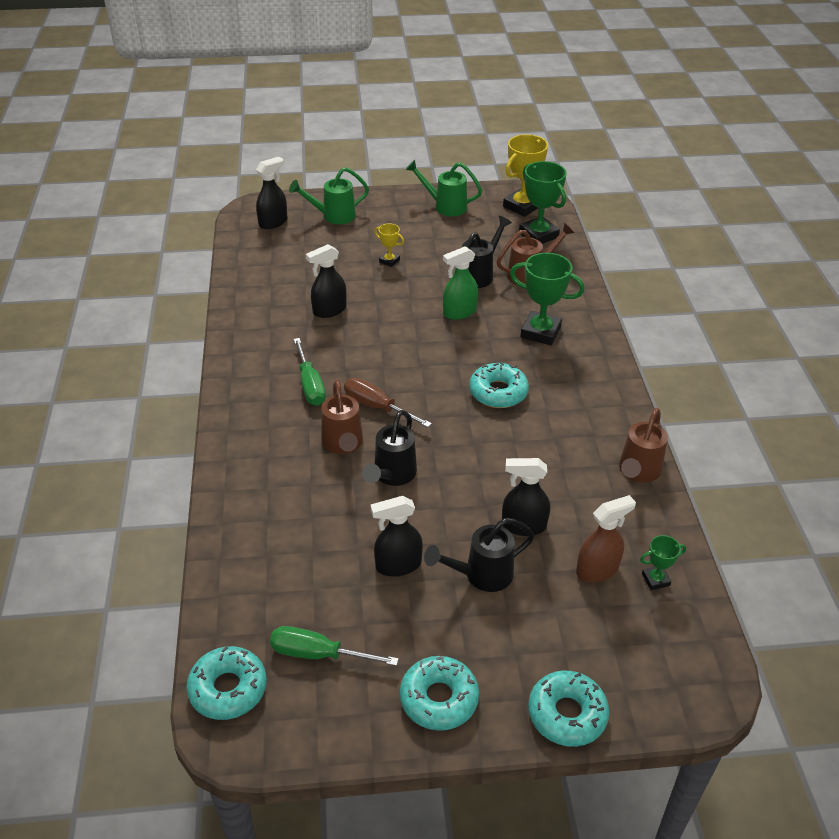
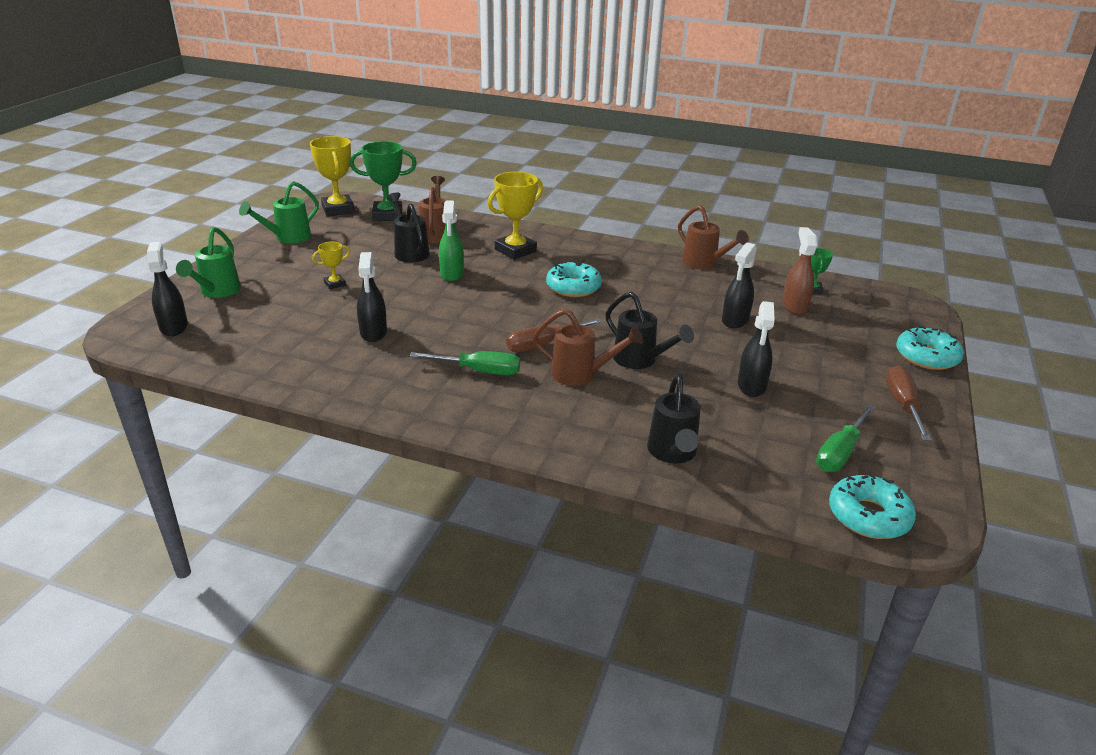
camera: 65 degrees left, 10 degrees down
turquoise donut [400,656,479,731] -> brown screwdriver [886,366,931,441]
black watering can [424,518,534,592] -> black watering can moved to [647,373,701,463]
green trophy [510,253,585,345] -> yellow trophy [488,172,543,260]

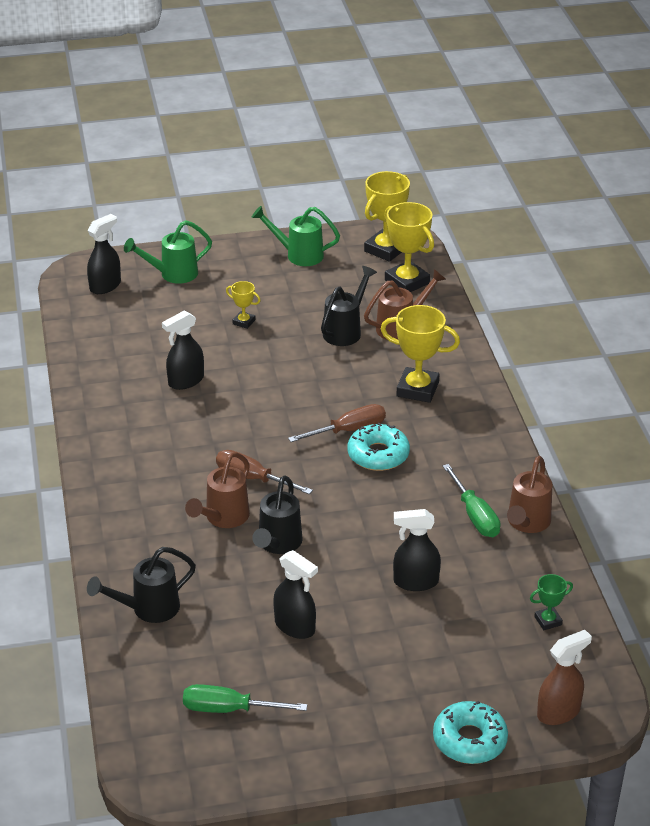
camera: 60 degrees right, 5 degrees up
green trophy [350,141,417,221] -> yellow trophy [384,202,434,292]
green screwdriver [409,351,520,375] -> green screwdriver moved to [443,464,500,537]
green spray bottle [439,201,464,281] -> none
brown watering can [532,309,643,386] -> brown watering can turned 45 degrees clockwise [185,452,250,528]
black spray bottle [738,301,775,397] -> black spray bottle turned 120 degrees counterclockwise [273,550,318,639]
brown spray bottle [782,227,818,315] -> brown spray bottle moved to [537,630,592,725]
turquoise donut [829,474,916,539] -> none
brown screwdriver [886,366,931,441] -> brown screwdriver moved to [288,404,386,442]

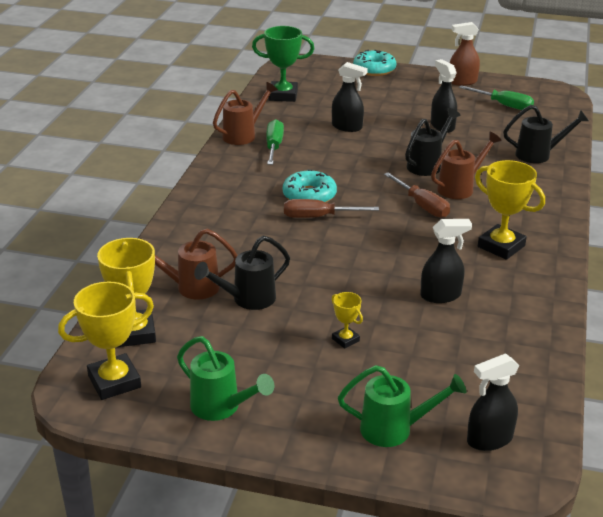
camera: 155 degrees left, 5 degrees down
yellow trophy [381,305,460,403] -> yellow trophy moved to [475,160,545,260]
green trophy [530,574,573,630] -> green trophy [252,26,314,102], size x1.97
brown spray bottle [537,630,592,725] -> brown spray bottle moved to [450,22,480,86]

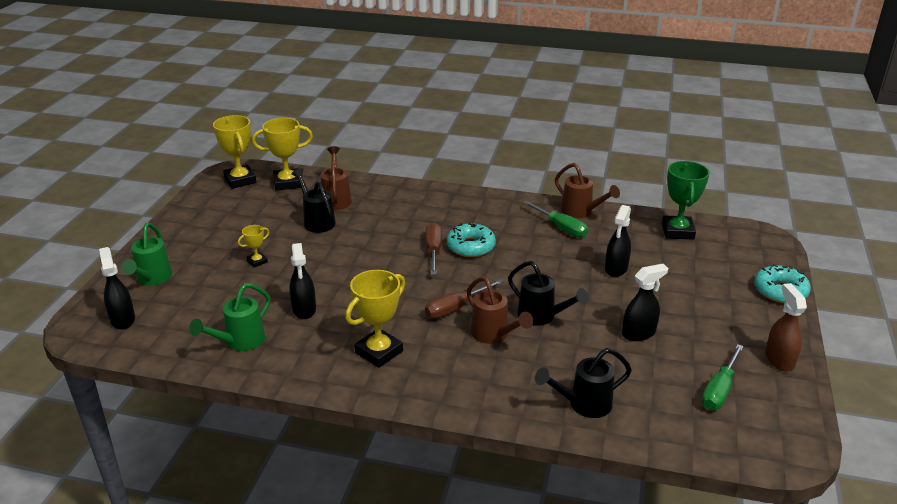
camera: 90 degrees right, 0 degrees up
green watering can [177,336,274,421] -> green watering can moved to [189,283,271,351]
green screwdriver [266,119,284,165] -> green screwdriver turned 45 degrees clockwise [523,201,588,238]
black watering can [503,105,589,163] -> black watering can turned 75 degrees clockwise [535,348,632,418]

